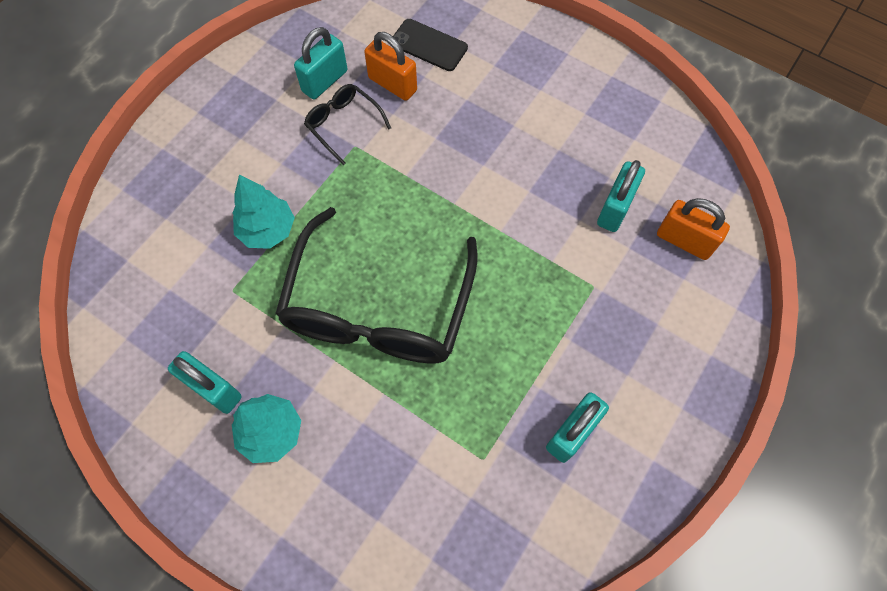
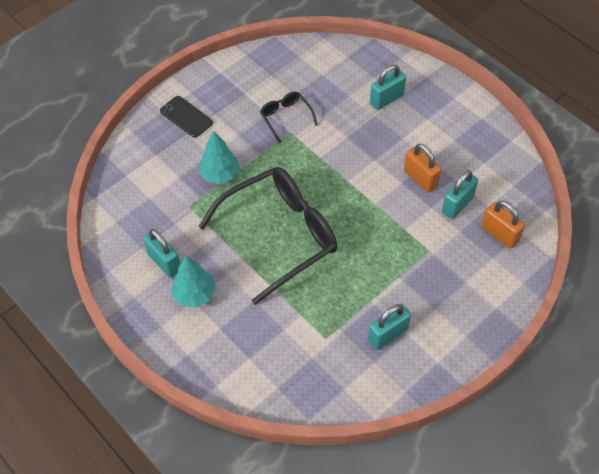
camera: 15 degrees right, 10 degrees down
black glasses [275,207,478,364] -> black glasses turned 150 degrees counterclockwise [198,167,337,305]
turquoise padlock [294,27,348,99] -> turquoise padlock moved to [370,65,406,110]
orange padlock [364,32,417,101] -> orange padlock moved to [404,144,441,192]
black phone [393,19,468,71] -> black phone moved to [160,96,213,138]

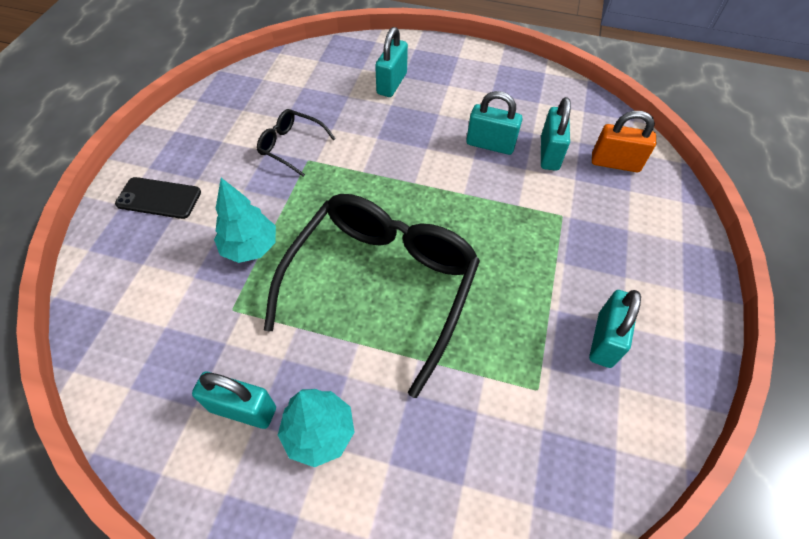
camera: 35 degrees left, 0 degrees up
orange padlock [404,144,441,192] -> turquoise padlock [466,91,522,155]

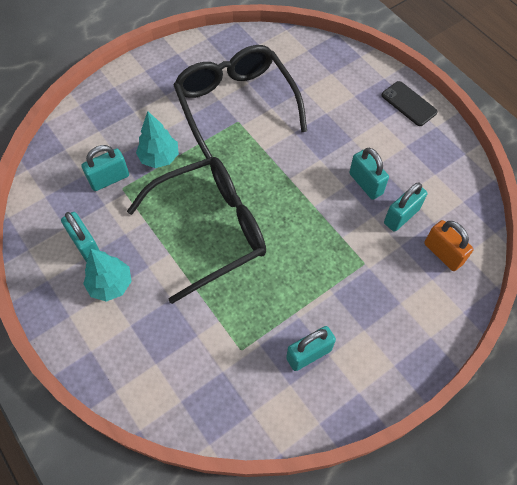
camera: 40 degrees right, 5 degrees up
black phone [115,177,201,219] -> black phone moved to [381,81,438,126]
black glasses [257,109,336,177] -> black glasses [174,45,307,159], size x2.26
turquoise padlock [375,27,408,97] -> turquoise padlock moved to [81,145,129,191]

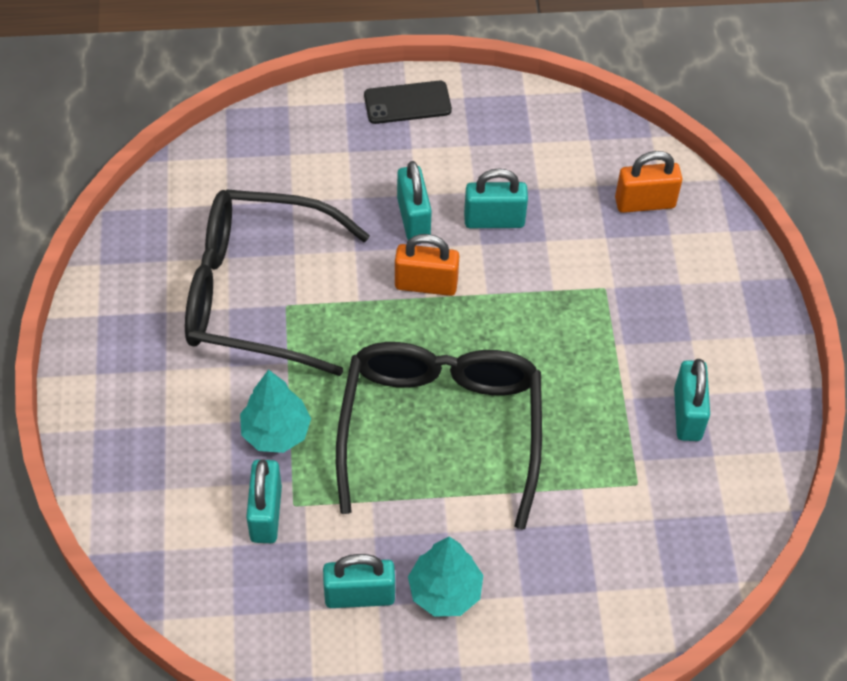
camera: 60 degrees left, 5 degrees down
turquoise padlock [384,182,427,232] -> turquoise padlock moved to [397,161,432,240]
none -> orange padlock [395,234,459,296]

